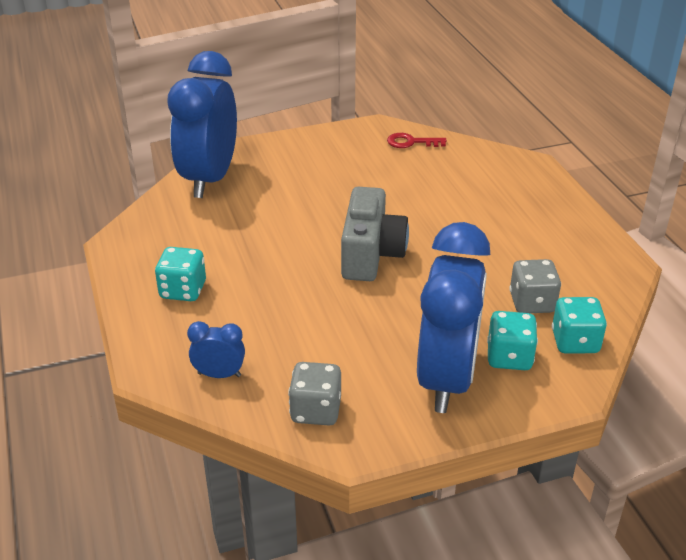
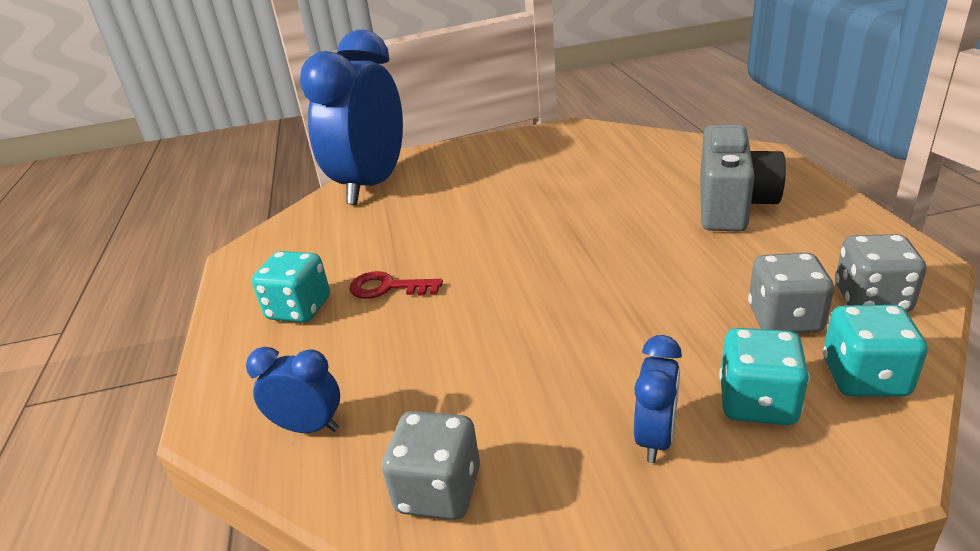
camera: 10 degrees right, 5 degrees down
grey camera [341,187,409,281] -> grey camera moved to [700,125,786,232]
red key [387,133,447,148] -> red key moved to [349,271,443,299]
blue clock [417,222,490,413] -> blue clock [634,335,682,463], size x0.42
none -> grey dice [835,234,926,312]

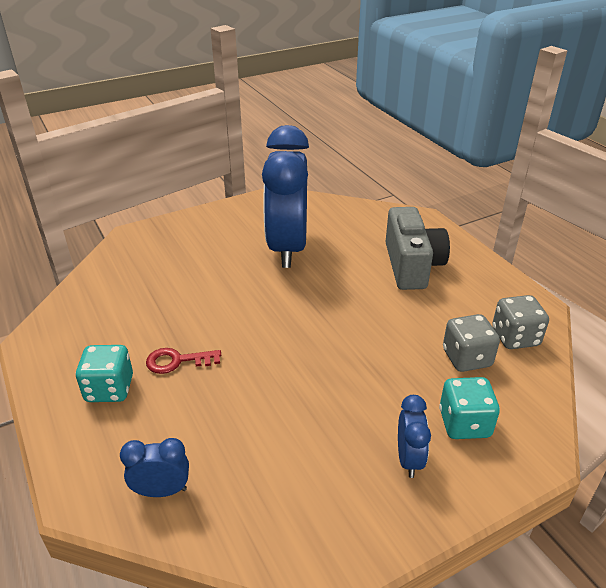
camera: 20 degrees left, 5 degrees up
blue clock [300,29,403,205] -> blue clock moved to [262,125,309,268]
grey dice [382,411,480,520] -> none
turquoise dice [823,305,928,397] -> none

